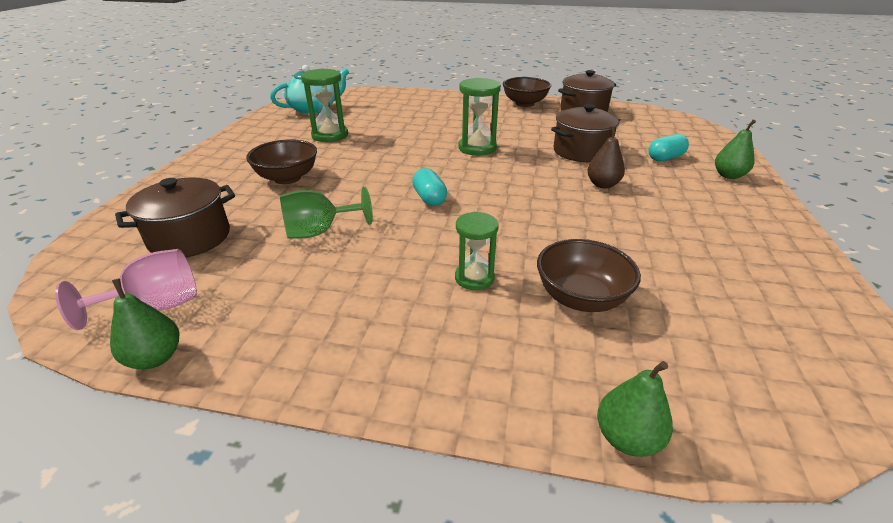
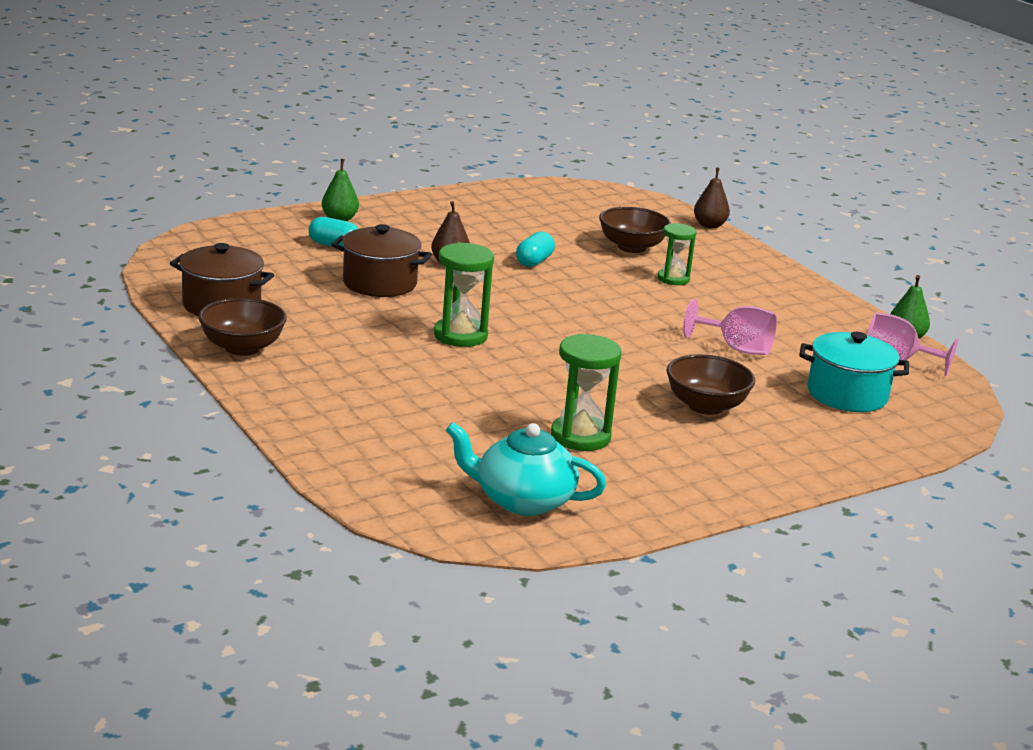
camera: 135 degrees left, 10 degrees down
brown pot [115,177,235,257] -> turquoise pot [799,332,909,412]
green goblet [280,187,373,239] -> pink goblet [683,299,777,355]
turquoise capsule [412,168,447,206] -> turquoise capsule moved to [516,231,555,267]
green pear [597,361,673,457] -> brown pear [694,168,730,228]

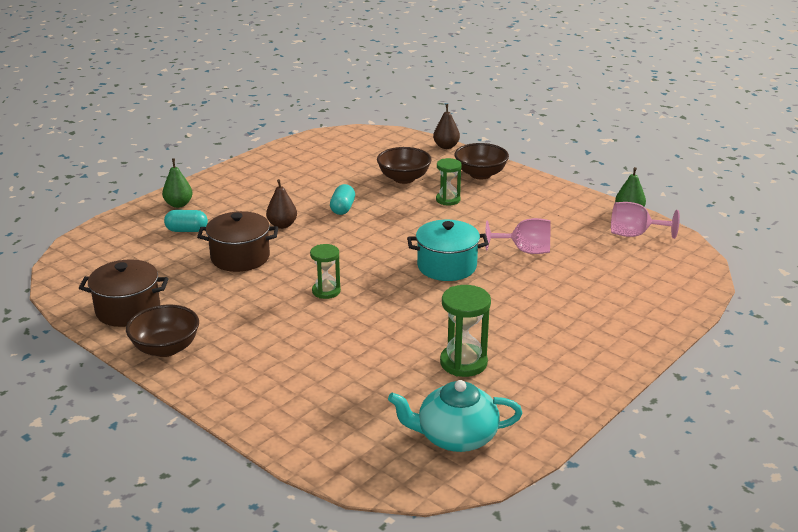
camera: 15 degrees left, 5 degrees up
green hourglass [434,242,494,347] -> green hourglass [310,244,341,299], size x0.67
brown bowl [666,354,755,415] -> brown bowl moved to [454,143,509,179]
turquoise pot [799,332,909,412] -> turquoise pot moved to [407,220,489,281]

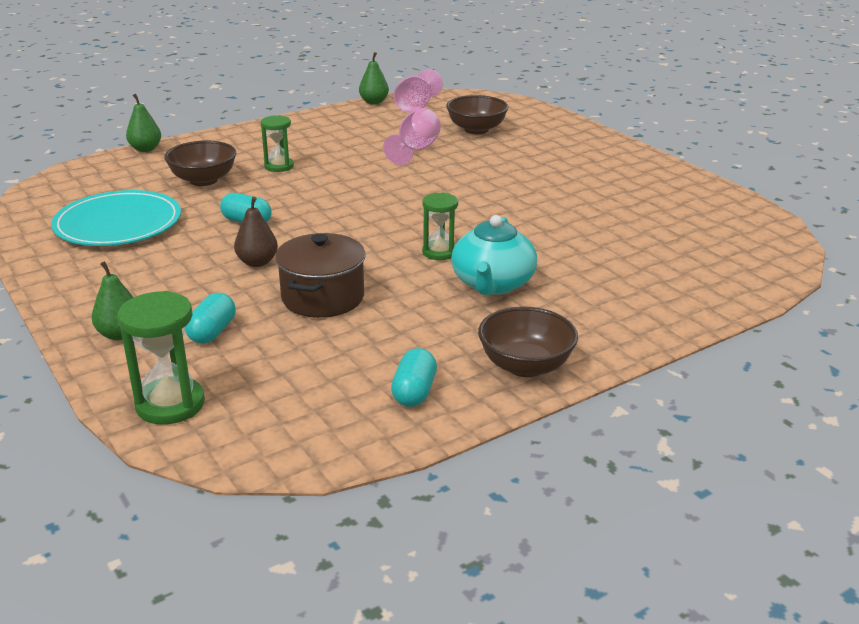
camera: 75 degrees left, 0 degrees up
brown pot [79,259,169,327] -> turquoise capsule [391,348,437,407]
turquoise teapot [388,380,522,452] -> turquoise teapot moved to [451,215,537,295]
turquoise pot [407,220,489,281] -> none
brown pear [433,104,460,149] -> green pear [126,94,161,152]
green hourglass [440,285,491,377] -> green hourglass moved to [118,291,205,425]
brown bowl [454,143,509,179] -> brown bowl moved to [446,95,508,134]
none -> turquoise plate [51,190,181,246]

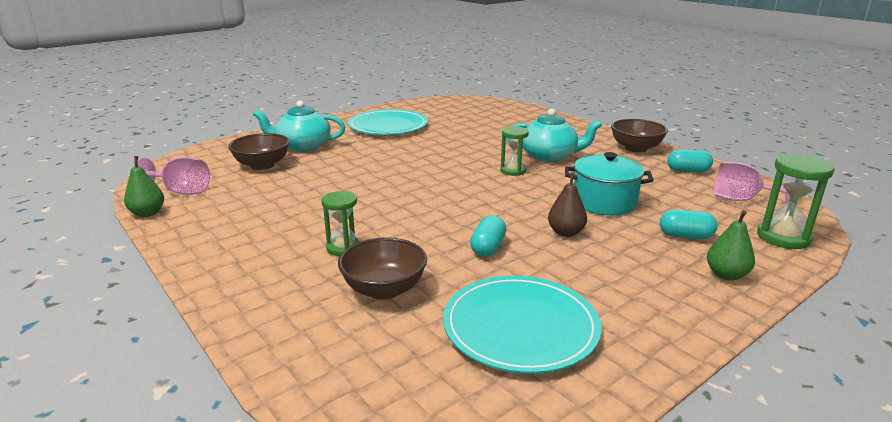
camera: 95 degrees left, 5 degrees down
green pear [126,94,161,152] -> none
brown pot [275,233,366,318] -> turquoise pot [565,152,654,215]
pink goblet [383,108,441,165] -> pink goblet moved to [714,162,790,205]
none -> turquoise teapot [253,101,345,152]
none -> turquoise plate [348,109,428,135]

